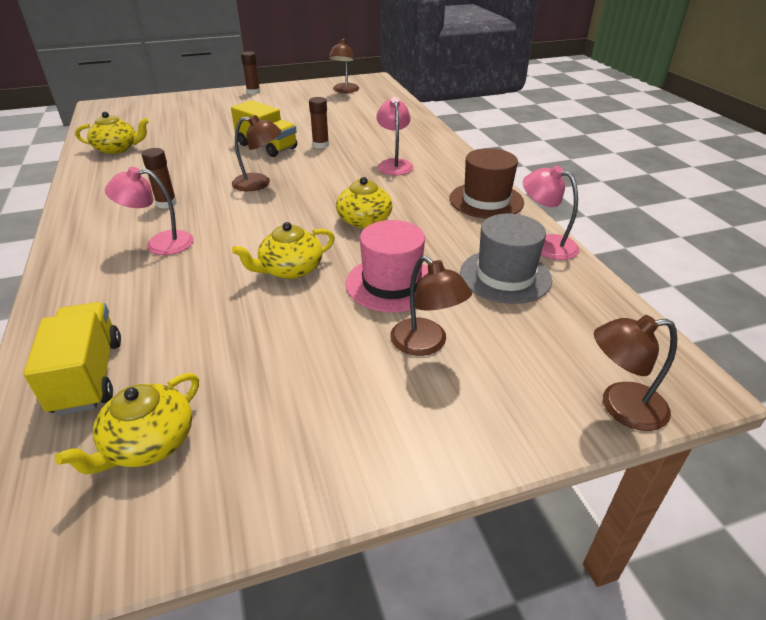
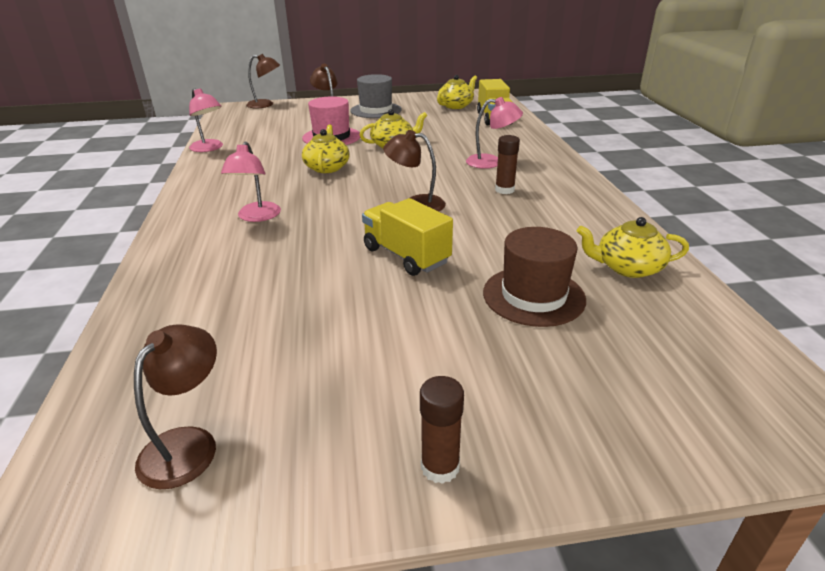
camera: 170 degrees left, 5 degrees down
brown glue stick [309,97,329,149] -> none
brown hat [449,148,524,219] -> brown hat moved to [483,227,586,327]
grey hat [460,214,552,304] -> grey hat moved to [350,74,402,118]

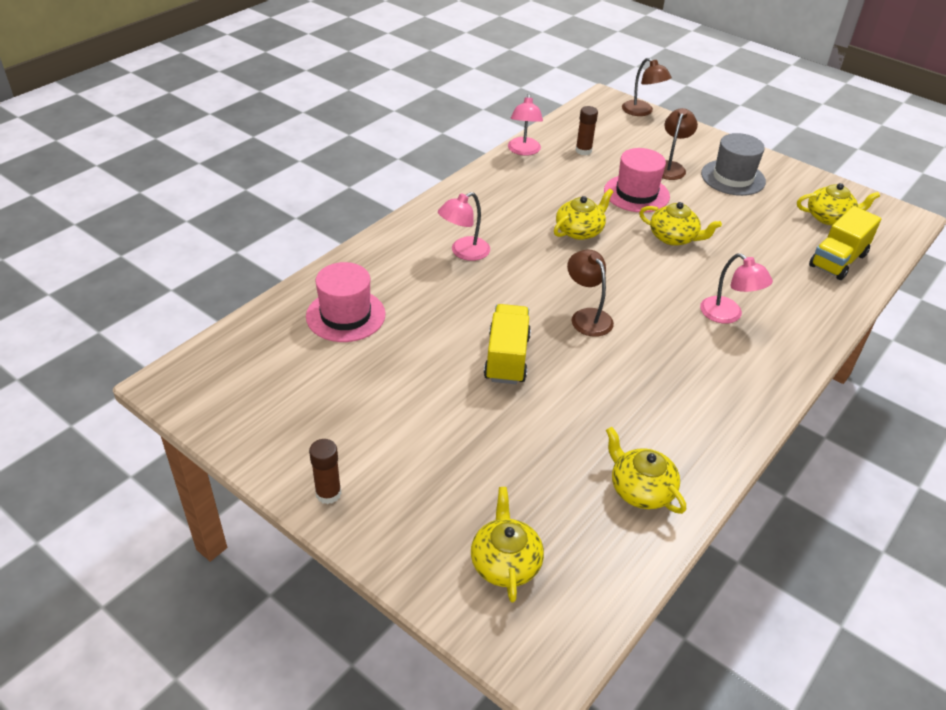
camera: 45 degrees right, 10 degrees up
brown lamp [134,324,217,489] -> none
brown hat [483,227,586,327] -> none
brown glue stick [495,135,520,194] -> brown glue stick moved to [576,106,598,155]
none -> pink hat [306,262,386,342]
none -> yellow teapot [471,487,544,603]

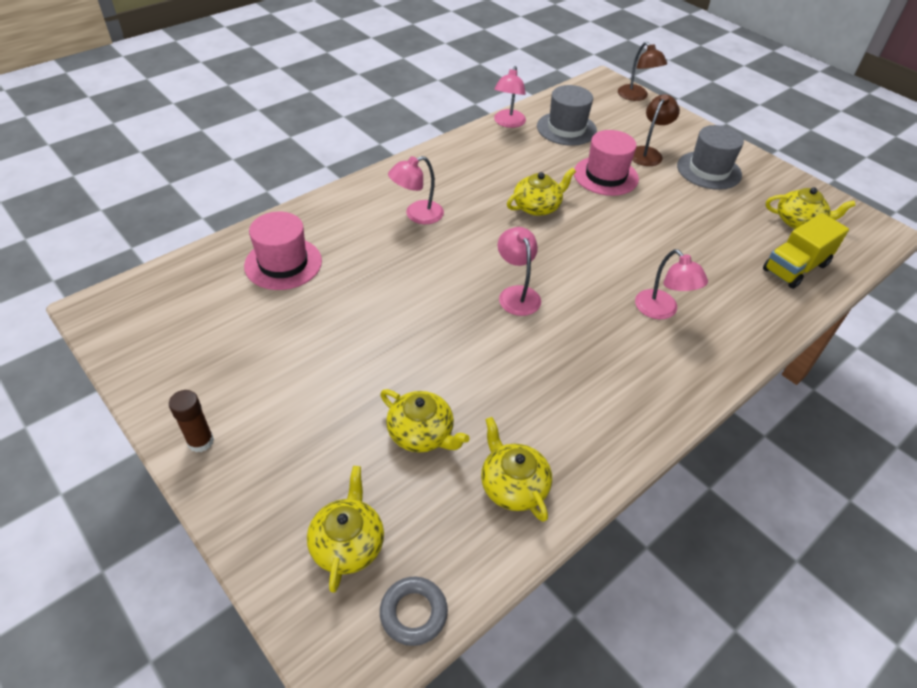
camera: 10 degrees right, 5 degrees up
yellow truck [484,304,531,384] -> none
brown lamp [567,250,614,337] -> pink lamp [498,227,541,316]
brown glue stick [576,106,598,155] -> grey hat [537,85,597,146]
yellow teapot [639,202,722,246] -> yellow teapot moved to [380,389,470,452]
none -> grey ring [380,577,448,646]

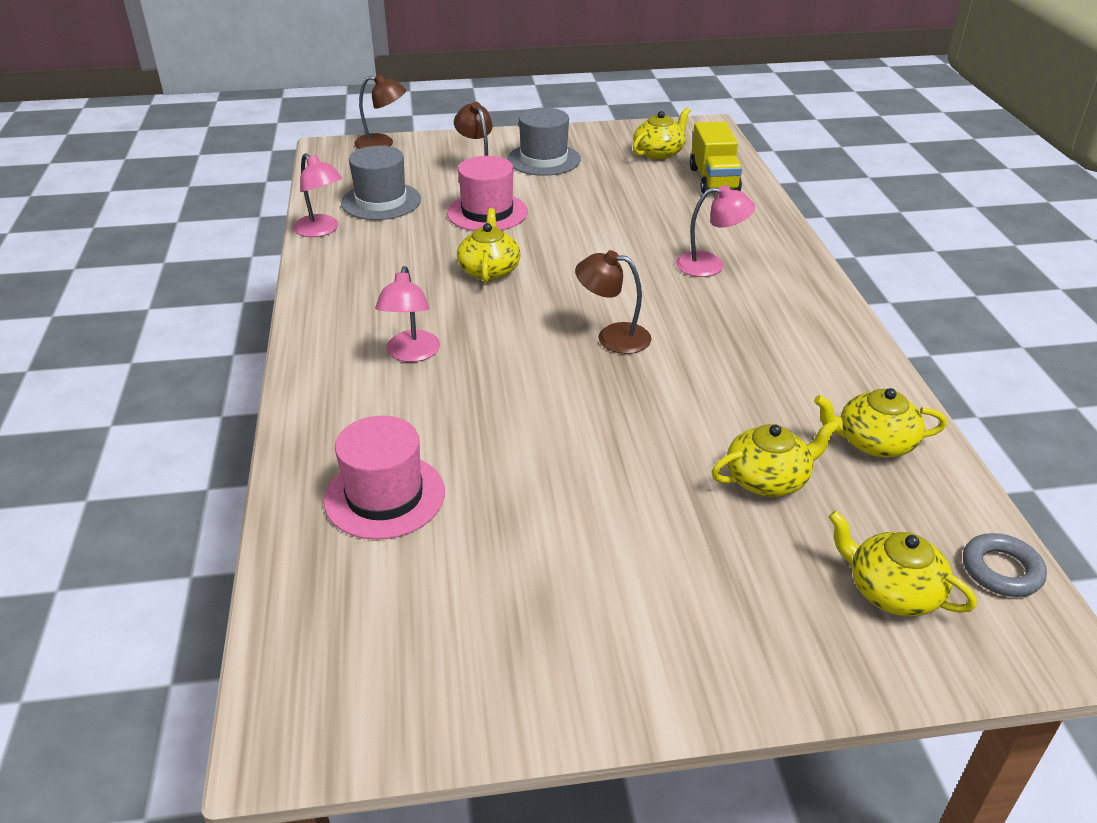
camera: 55 degrees left, 10 degrees down
brown glue stick [169,390,214,452] -> none
pink lamp [498,227,541,316] -> brown lamp [575,250,652,354]

